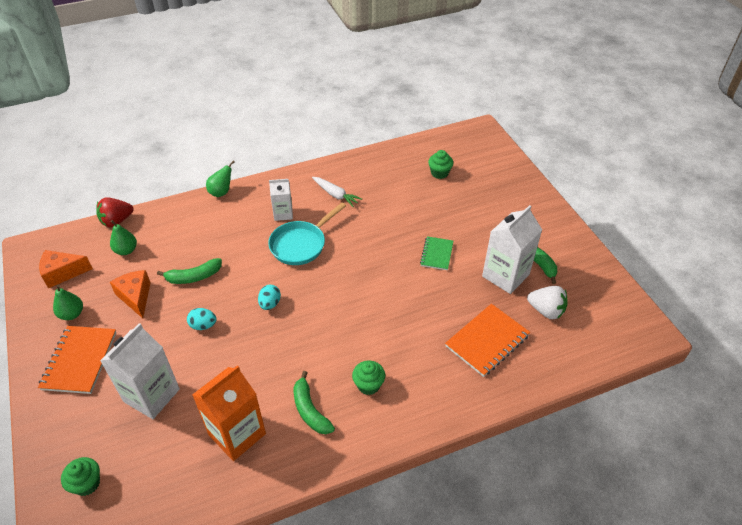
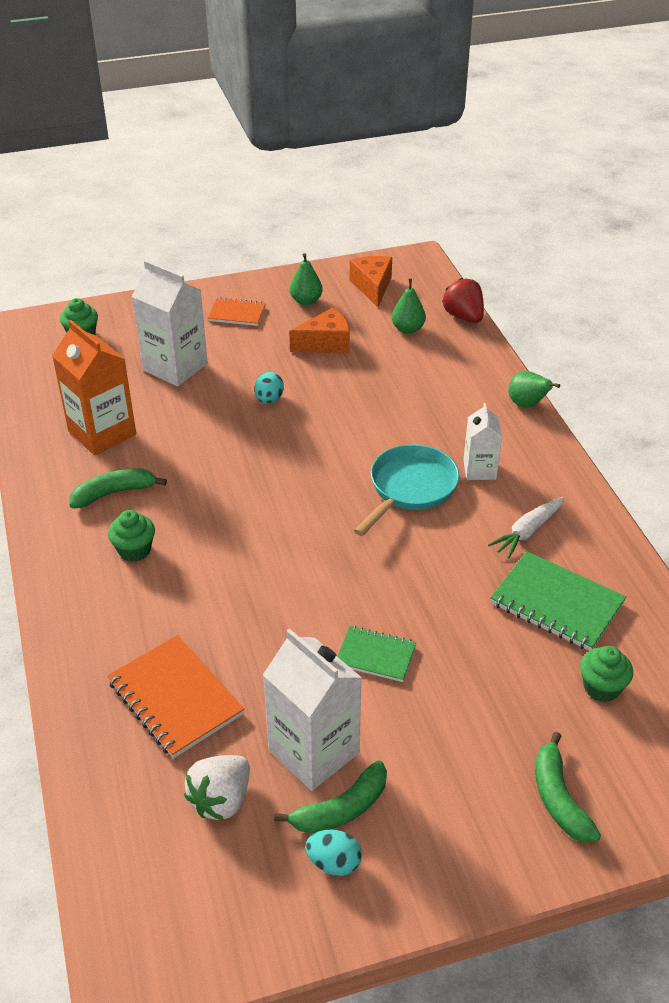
camera: 95 degrees right, 5 degrees down
orange notebook [38,326,116,394] -> orange notebook [208,297,266,326], size x0.61
green banana [157,258,222,284] -> green banana moved to [535,732,601,843]
turquoise egg [258,285,281,310] -> turquoise egg moved to [305,829,362,876]
turquoise pan [268,203,346,265] -> turquoise pan turned 75 degrees clockwise [354,444,459,536]
none -> green notebook [490,551,626,651]

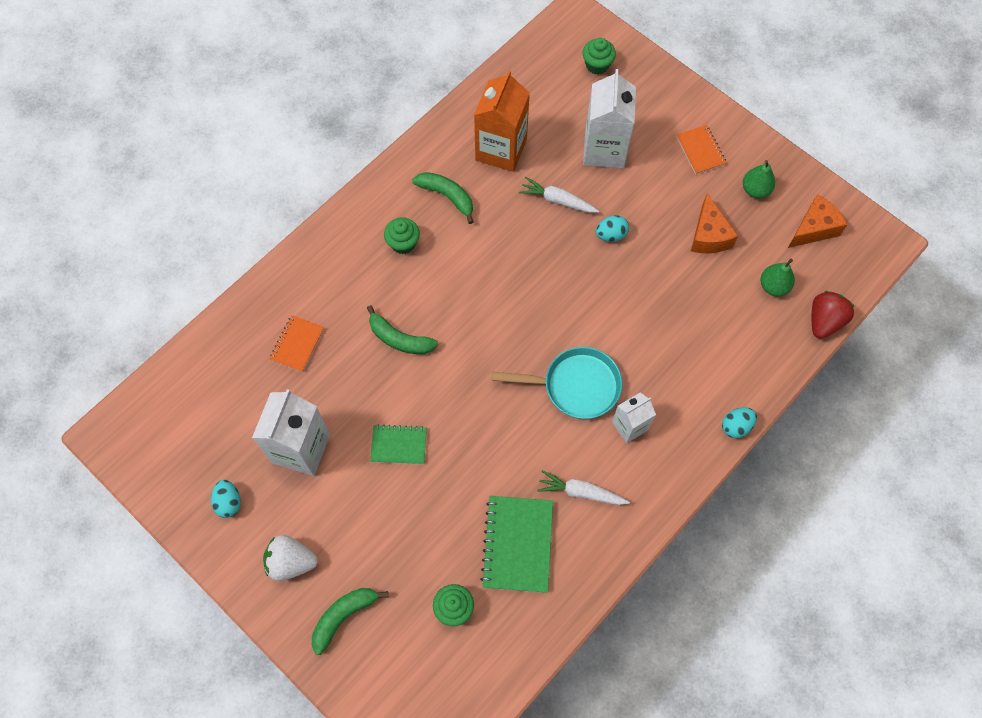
camera: 60 degrees right, 25 degrees up
orange notebook [107,635,244,758] -> orange notebook [269,315,324,372], size x0.61
white strawberry [184,755,250,820] -> white strawberry moved to [263,535,318,581]
green banana [274,761,387,834] -> green banana moved to [367,305,438,354]
orange cheese [289,308,350,353] -> orange cheese turned 45 degrees clockwise [691,193,738,253]
green notebook [337,626,416,682] -> green notebook turned 75 degrees counterclockwise [370,424,427,464]
green pear [508,371,560,408] -> turquoise egg [722,407,757,438]
none -> white carrot [519,177,600,213]

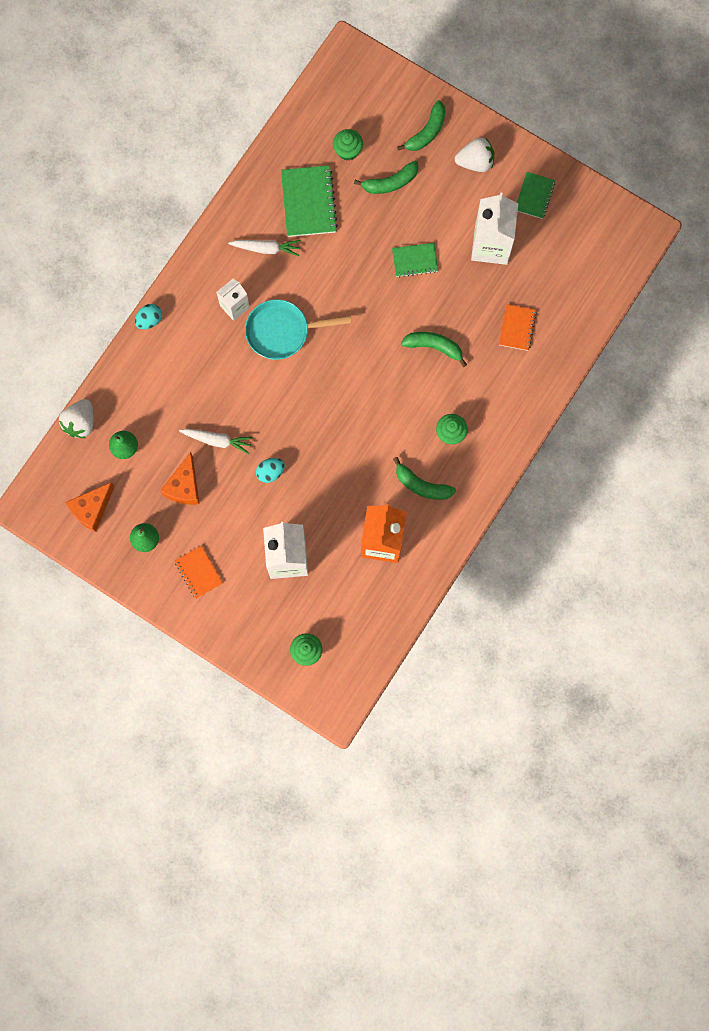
camera: 170 degrees right, 10 degrees up
turquoise egg [211,480,241,518] -> green notebook [517,172,555,219]
white carrot [519,177,600,213] -> white carrot moved to [179,429,253,454]
orange cheese [691,193,738,253] -> orange cheese turned 150 degrees counterclockwise [160,452,199,505]
red strawberry [812,291,855,339] -> white strawberry [59,399,94,438]
none -> green banana [354,160,418,194]

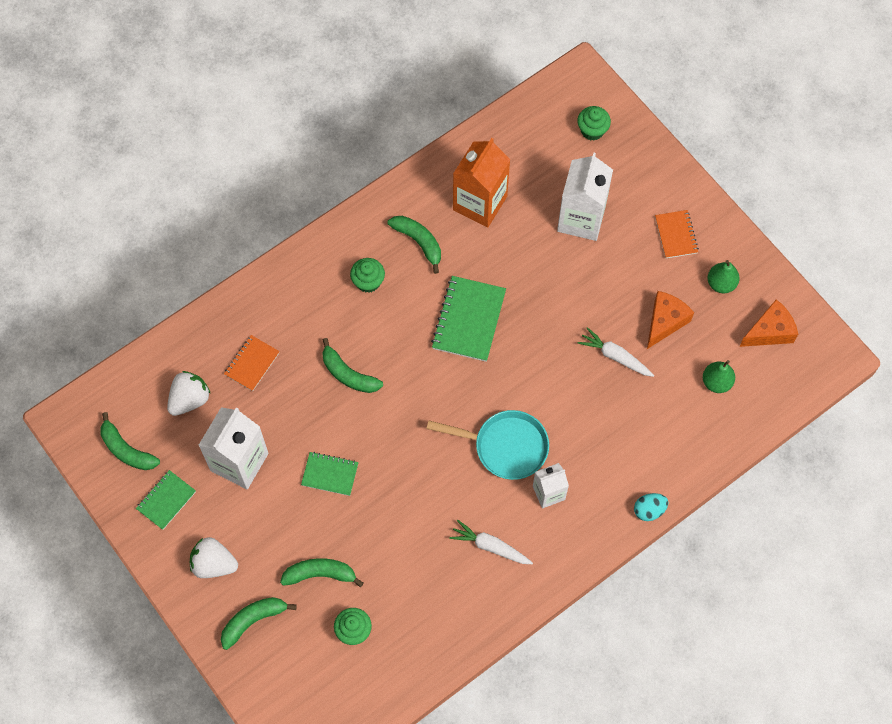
camera: 160 degrees left, 10 degrees down
white strawberry [59,399,94,438] -> white strawberry moved to [167,371,211,416]
turquoise egg [256,458,285,483] -> none
green notebook [281,165,338,237] -> green notebook moved to [431,276,506,362]
none -> green banana [100,412,160,470]

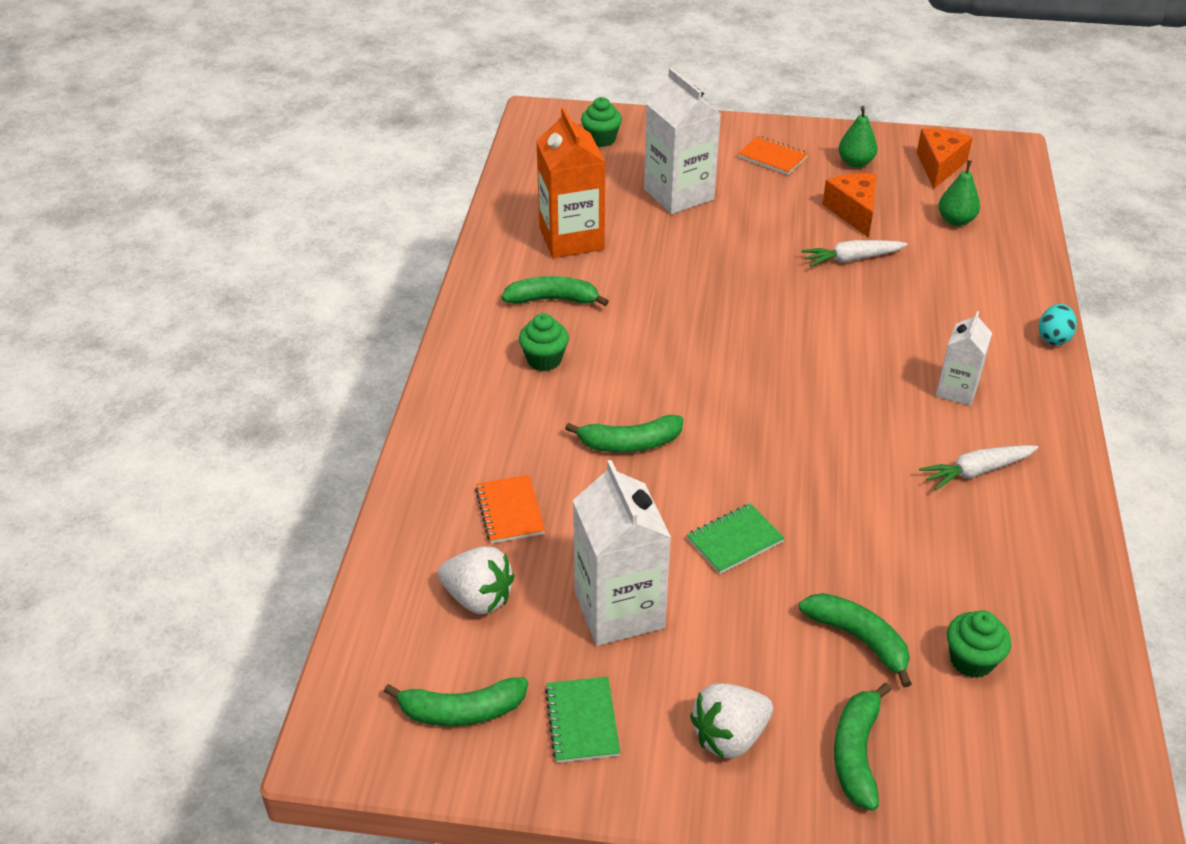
camera: 45 degrees left, 25 degrees down
white strawberry [167,371,211,416] -> white strawberry turned 120 degrees clockwise [438,546,515,614]
green banana [280,558,364,587] -> green banana turned 90 degrees clockwise [799,593,912,687]
turquoise pan [427,410,549,480] -> none
green notebook [431,276,506,362] -> none

